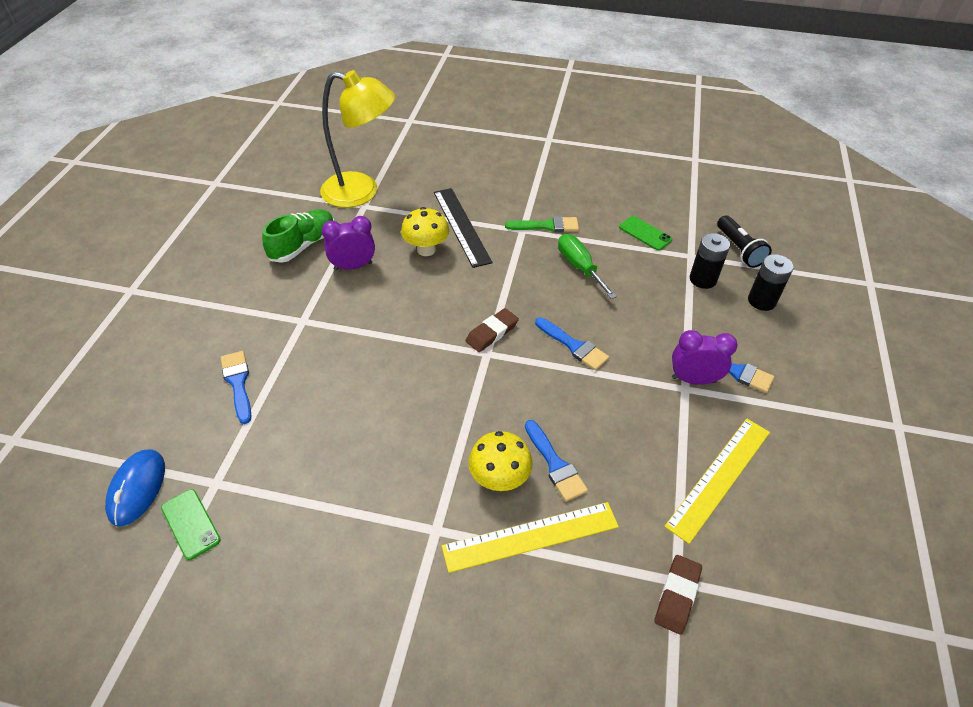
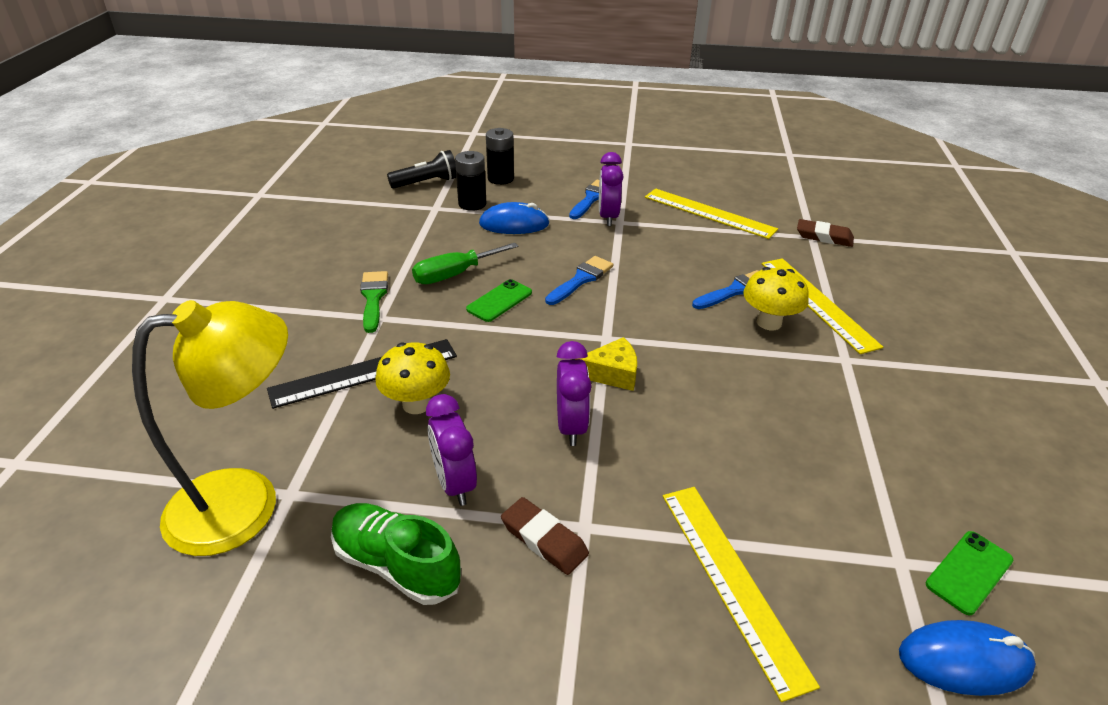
camera: 95 degrees left, 10 degrees down
blue brush [221,351,251,424] -> yellow ruler [663,487,820,702]
yellow lamp [320,70,395,208] -> yellow lamp turned 60 degrees clockwise [132,300,288,556]
brown eraser [465,308,519,352] -> brown eraser moved to [501,497,589,575]
green phone [619,216,672,251] -> green phone moved to [466,279,532,322]
none -> blue mouse [479,202,550,234]
none -> purple clock [557,341,592,446]
none -> yellow cheese [580,337,637,391]

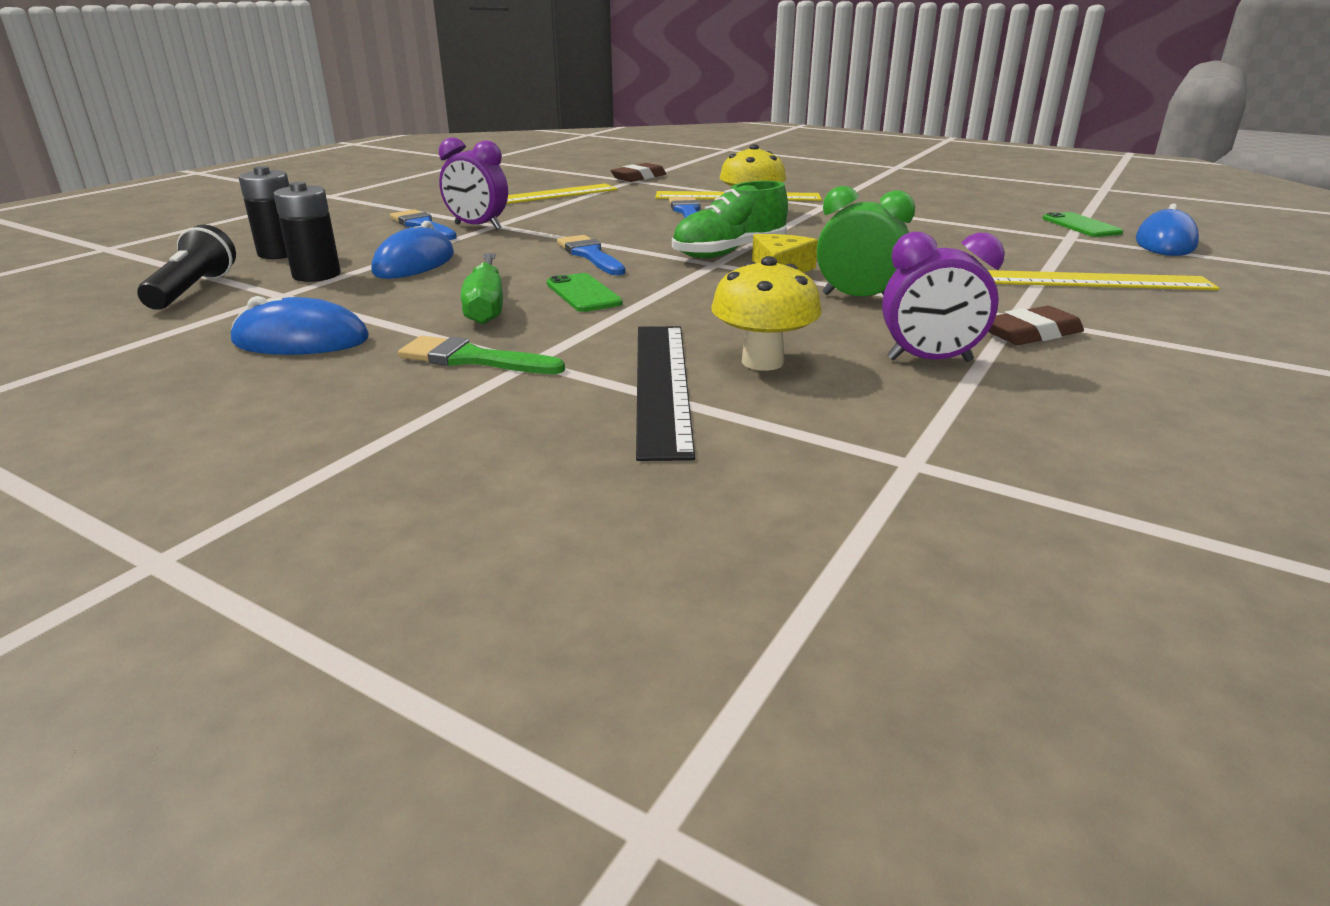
camera: 65 degrees left, 10 degrees down
yellow lamp [132,300,288,556] -> none
green shoe [331,503,462,605] -> green shoe moved to [672,181,788,259]
purple clock [557,341,592,446] -> green clock [817,186,915,297]
none -> blue mouse [231,296,369,355]

